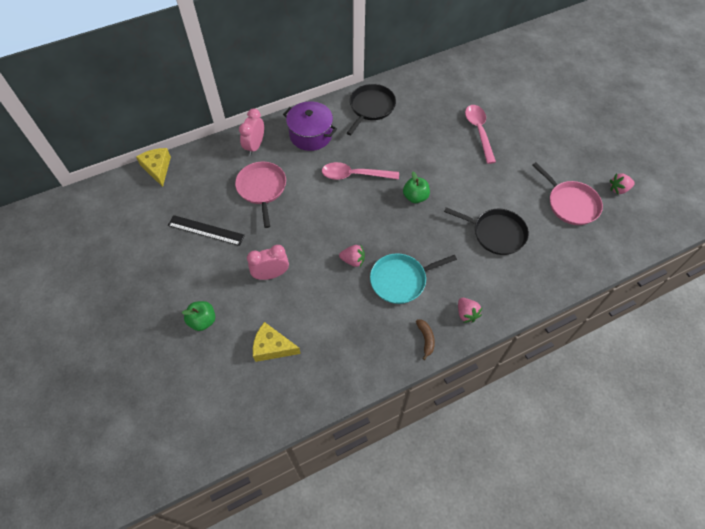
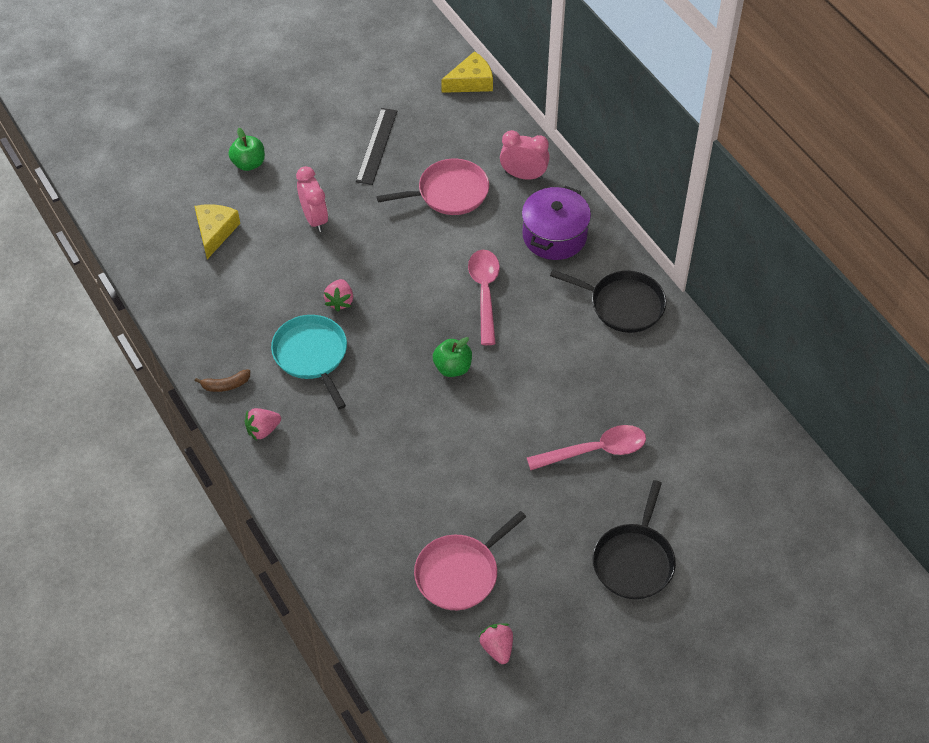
camera: 85 degrees right, 5 degrees down
black pan [444,207,529,255] -> black pan moved to [593,480,676,599]

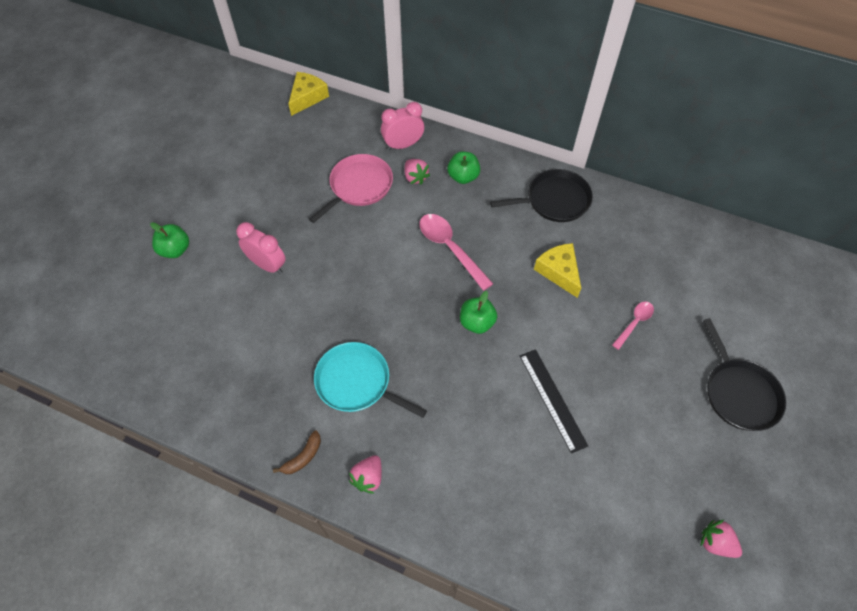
camera: 35 degrees left, 5 degrees up
yellow cheese [194,204,240,259] -> yellow cheese moved to [534,243,581,298]
pink strawberry [324,279,353,312] -> pink strawberry moved to [404,159,430,185]
black ruler [356,108,397,185] -> black ruler moved to [520,349,588,454]
pink pan [414,511,526,610] -> none
purple pot [522,186,591,260] -> green apple [447,152,480,184]
pink spoon [527,425,646,470] -> pink spoon [612,302,654,350], size x0.58

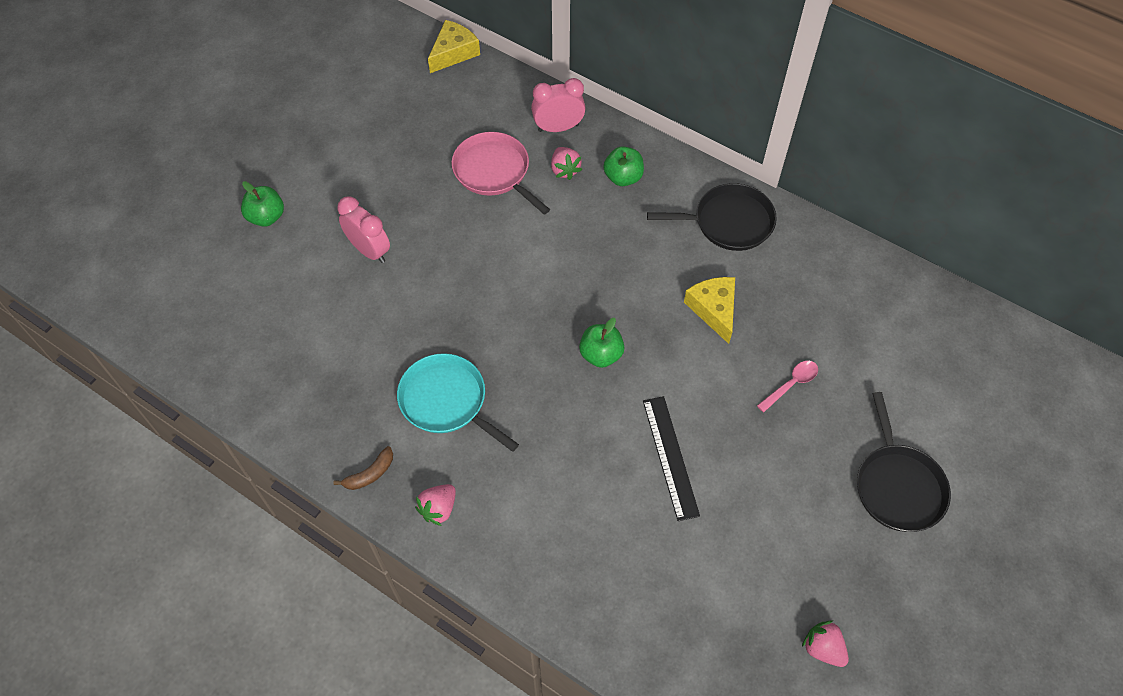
camera: 10 degrees right, 0 degrees up
pink pan [309,154,393,223] -> pink pan turned 90 degrees counterclockwise [452,132,550,215]
pink spoon [419,214,493,291] -> none

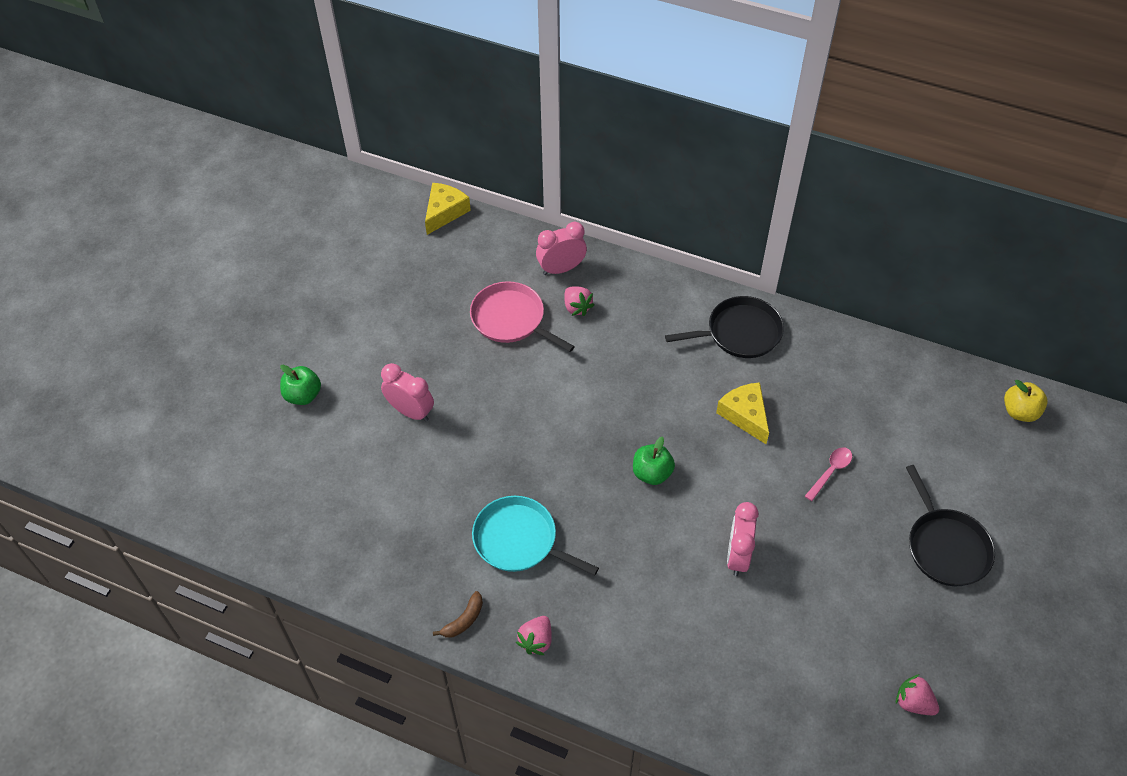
camera: 10 degrees left, 5 degrees down
green apple [603,146,644,186] -> none
black ruler [643,396,700,521] -> pink clock [727,502,759,576]
none -> yellow apple [1004,380,1048,422]

